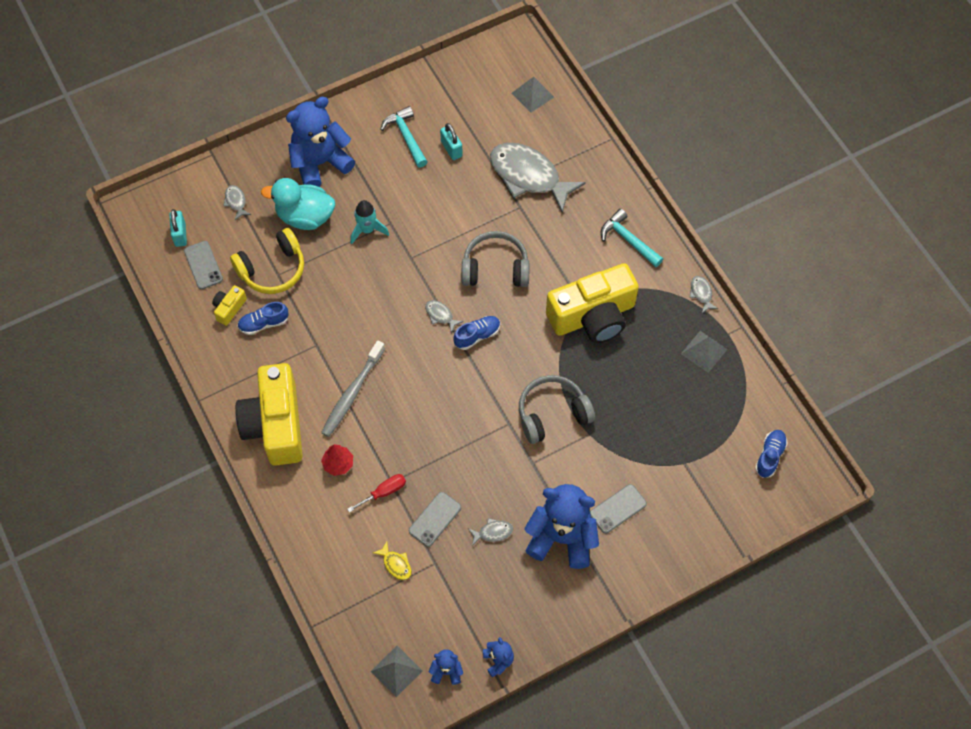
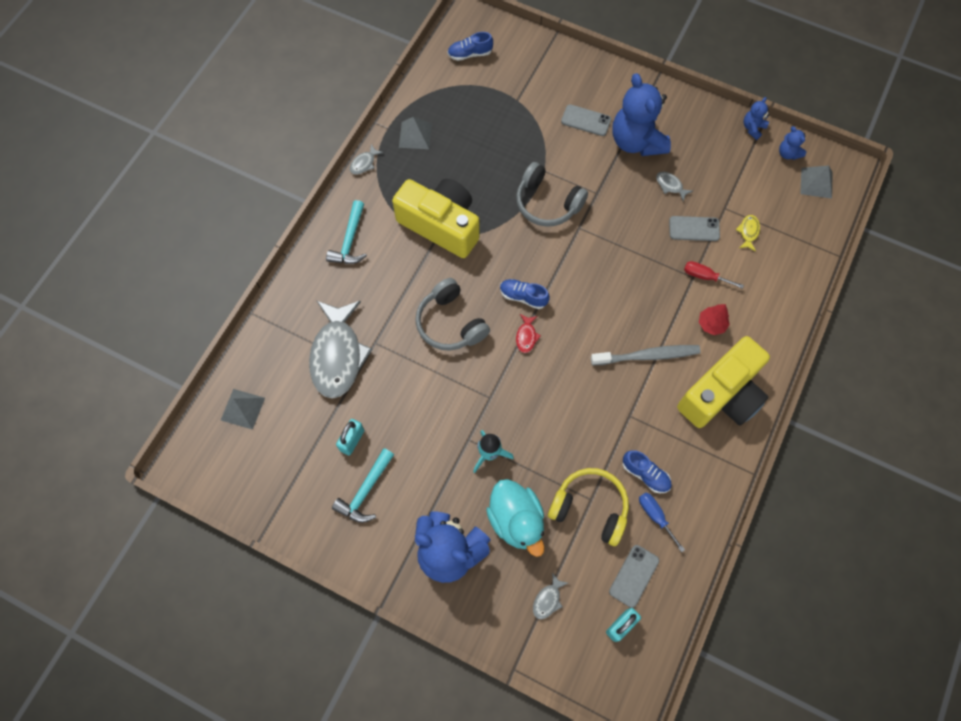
camera: 125 degrees left, 5 degrees up
yellow camera [212,285,247,326] -> blue screwdriver [639,493,685,553]
grey fish [425,300,463,333] -> red fish [516,314,541,353]

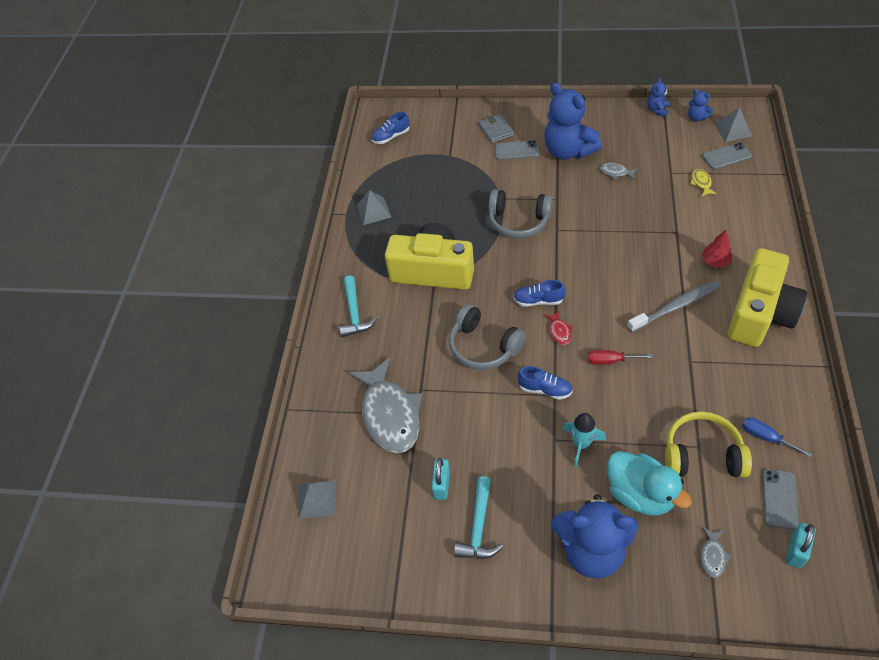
camera: 15 degrees left, 15 degrees down
grey fish [350,144,384,175] -> none
blue shoe [623,450,672,493] -> blue shoe moved to [517,366,572,400]
grey phone [669,216,720,241] -> grey phone moved to [702,142,752,169]
red screwdriver [684,261,744,289] -> red screwdriver moved to [587,350,653,365]
none -> grey wallet [479,114,514,143]

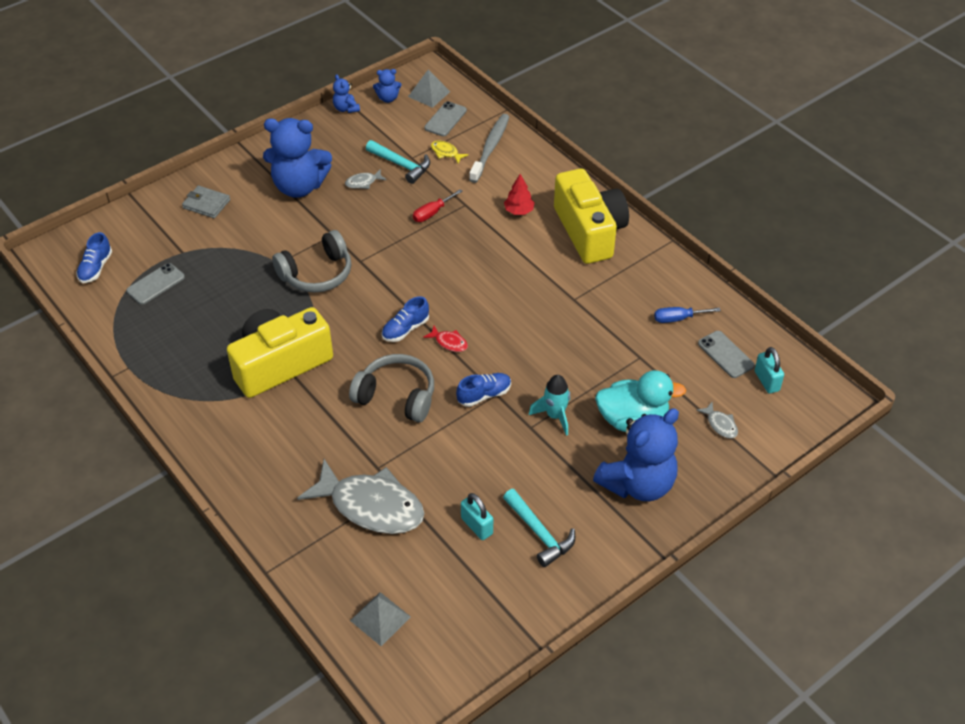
camera: 50 degrees left, 5 degrees down
turquoise hammer [339,276,378,337] -> turquoise hammer moved to [366,140,430,184]
grey pyramid [356,190,391,225] -> none
grey headphones [449,304,526,370] -> grey headphones turned 150 degrees counterclockwise [349,354,434,422]
grey phone [495,140,539,160] -> grey phone moved to [126,263,185,305]
red screwdriver [587,350,653,365] -> red screwdriver moved to [413,189,463,222]
grey toothbrush [627,281,721,332] -> grey toothbrush moved to [469,114,509,183]
yellow headphones [665,411,752,477] -> none

